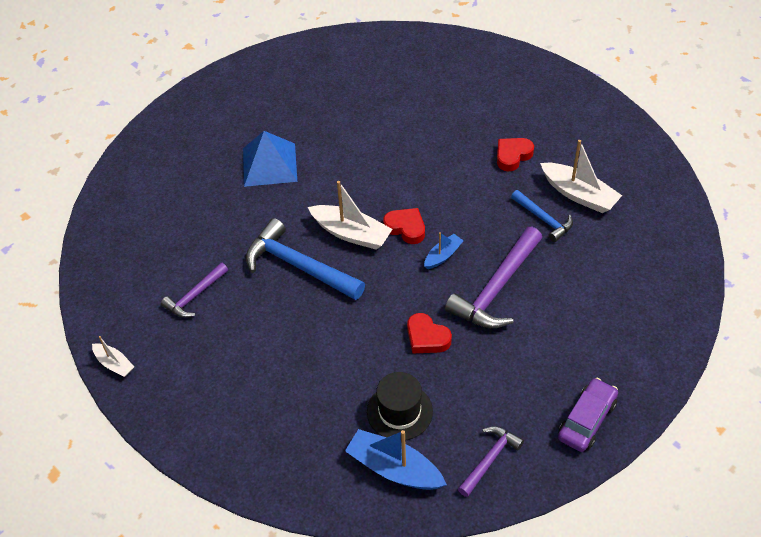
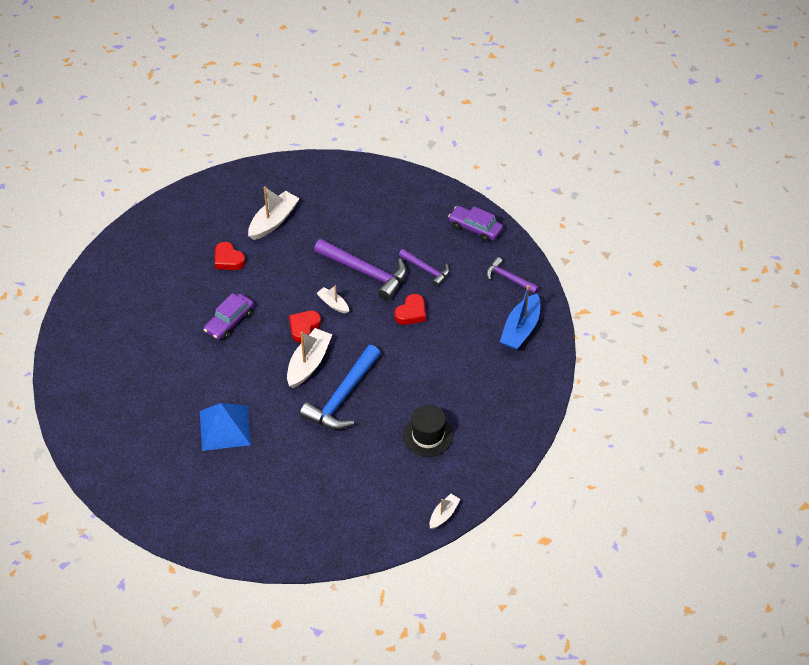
camera: 95 degrees left, 0 degrees up
purple hammer [161,263,228,318] -> purple hammer moved to [399,249,450,287]
black hat [367,372,433,440] -> black hat moved to [403,405,453,457]
blue boat [424,232,464,269] -> white boat [316,285,349,314]
blue hammer [511,190,573,242] -> none
none -> purple car [203,293,254,340]

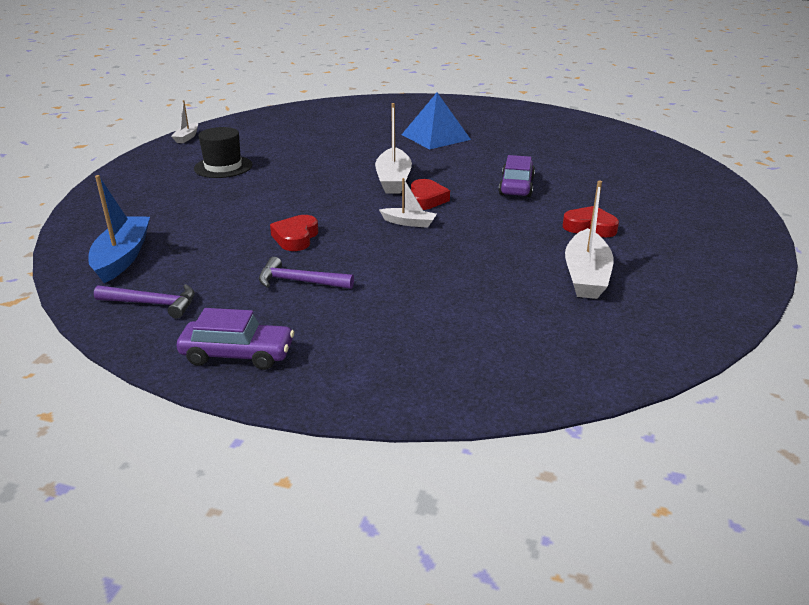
camera: 155 degrees right, 20 degrees down
blue hammer [300,345,381,430] -> none
purple hammer [314,239,407,301] -> none

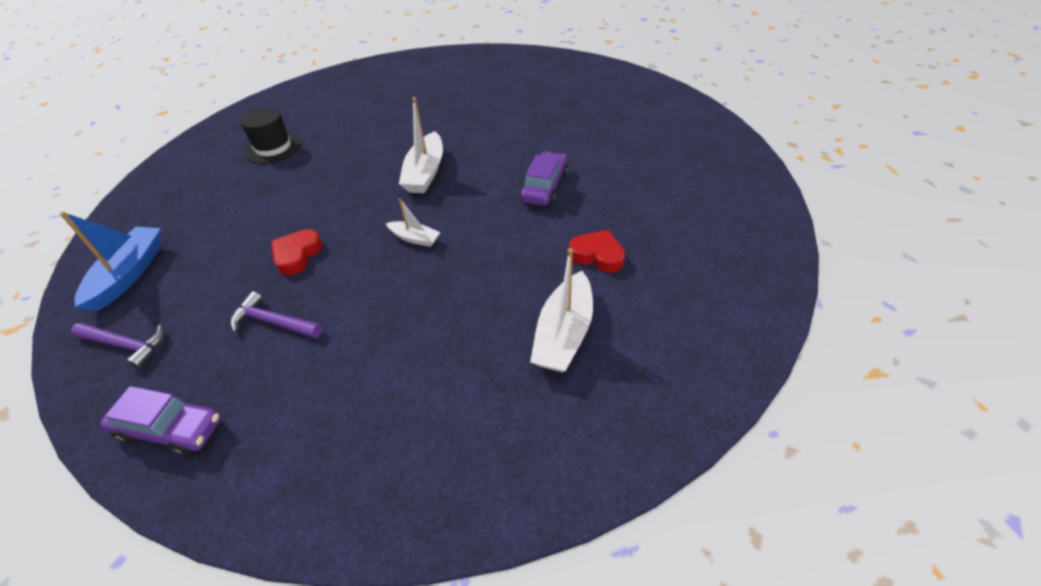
camera: 10 degrees right, 15 degrees up
white boat [171,100,198,143] -> none
blue pyramid [402,93,471,149] -> none
red heart [411,179,450,210] -> none

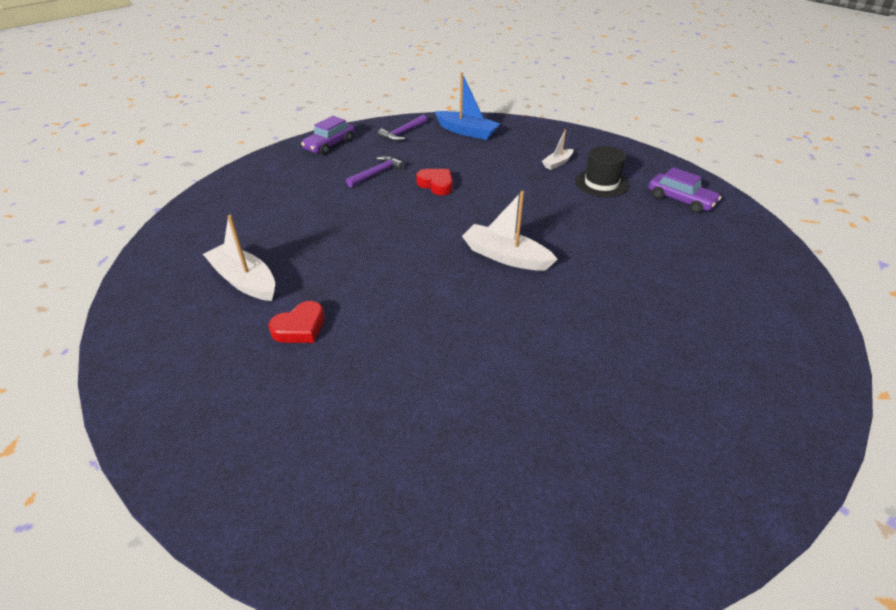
camera: 110 degrees right, 5 degrees down
white boat [386,199,441,247] -> white boat moved to [542,129,573,170]
purple car [520,152,568,206] -> purple car moved to [648,167,721,213]

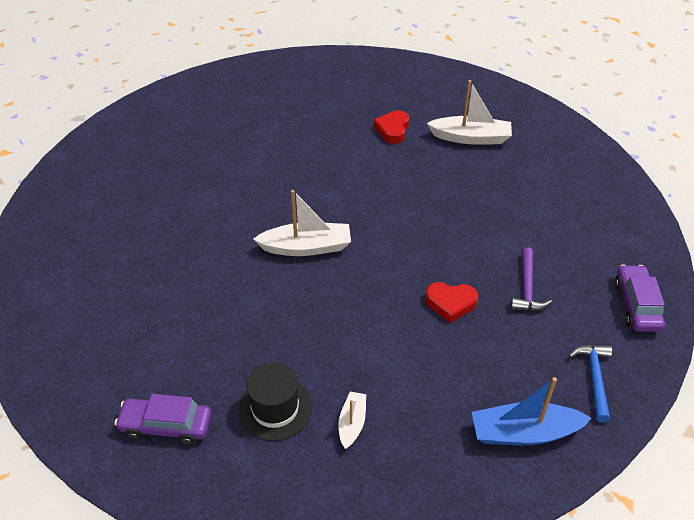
camera: 145 degrees right, 5 degrees up
purple hammer [378,115,427,141] -> blue hammer [569,345,612,422]

